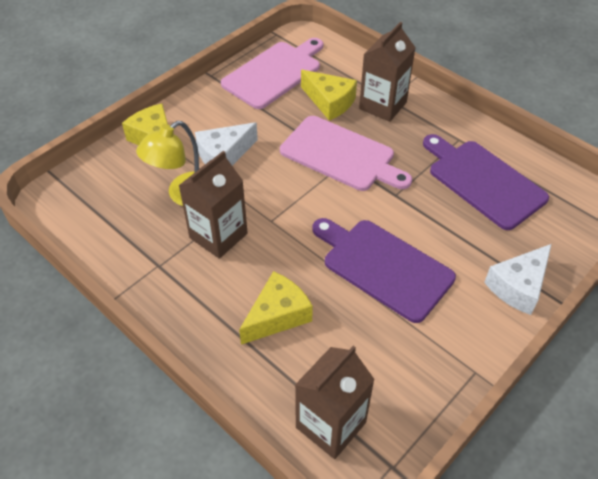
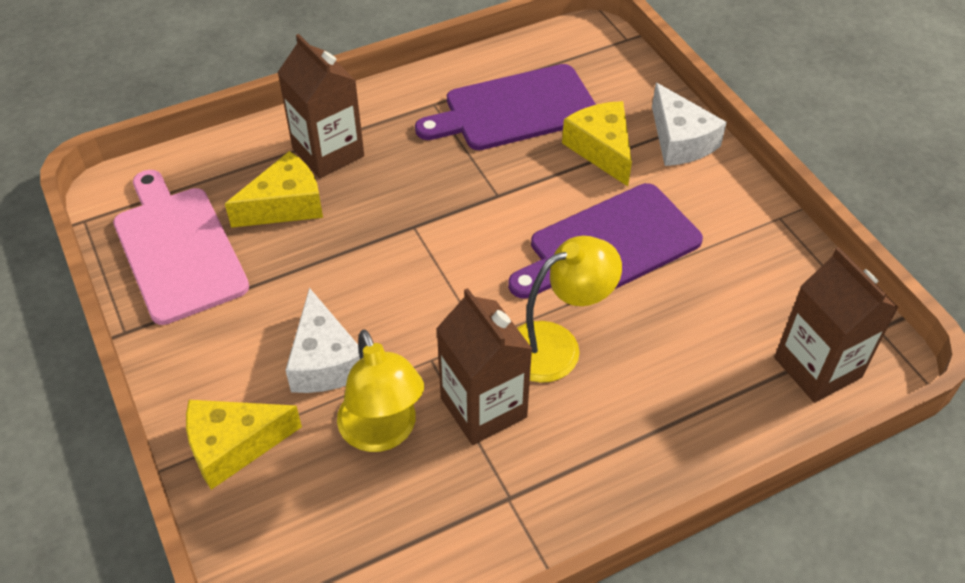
camera: 70 degrees left, 0 degrees up
yellow cheese [239,271,313,345] -> yellow cheese moved to [562,101,632,186]
pink cutting board [280,116,412,191] -> none
none -> yellow lamp [517,236,622,383]

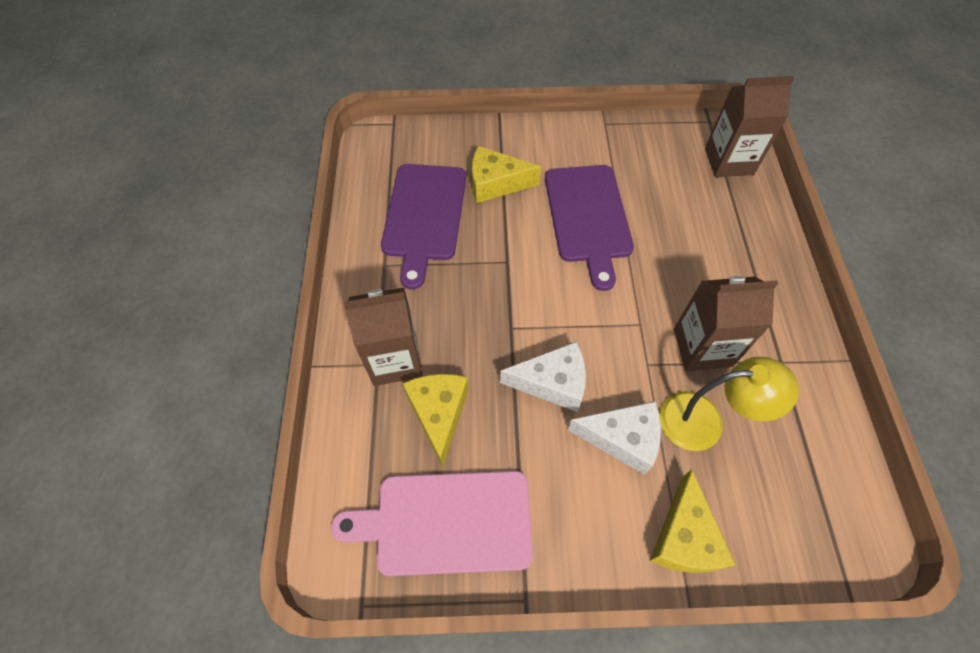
camera: 65 degrees left, 10 degrees up
yellow lamp [517,236,622,383] -> none
white cheese [652,83,727,166] -> white cheese moved to [500,341,586,412]

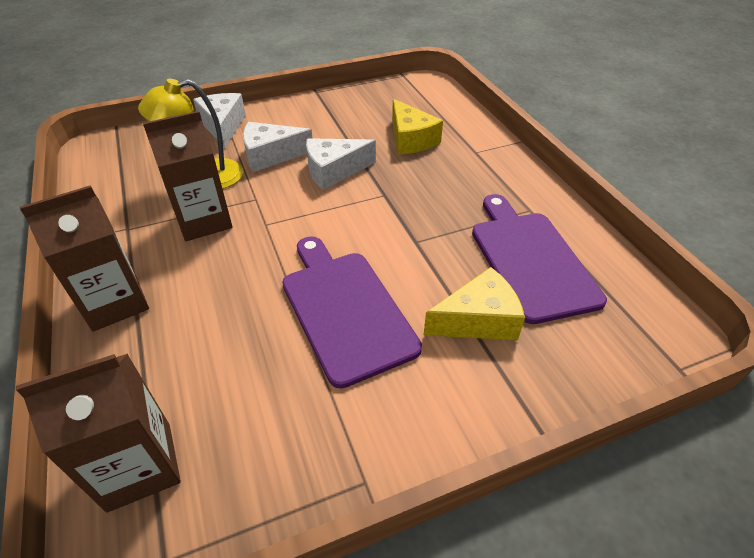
camera: 160 degrees right, 15 degrees down
pink cutting board [331,471,533,576] -> none
brown carton [344,288,423,386] -> brown carton moved to [20,185,149,331]
yellow cheese [650,469,736,573] -> white cheese [193,93,246,148]

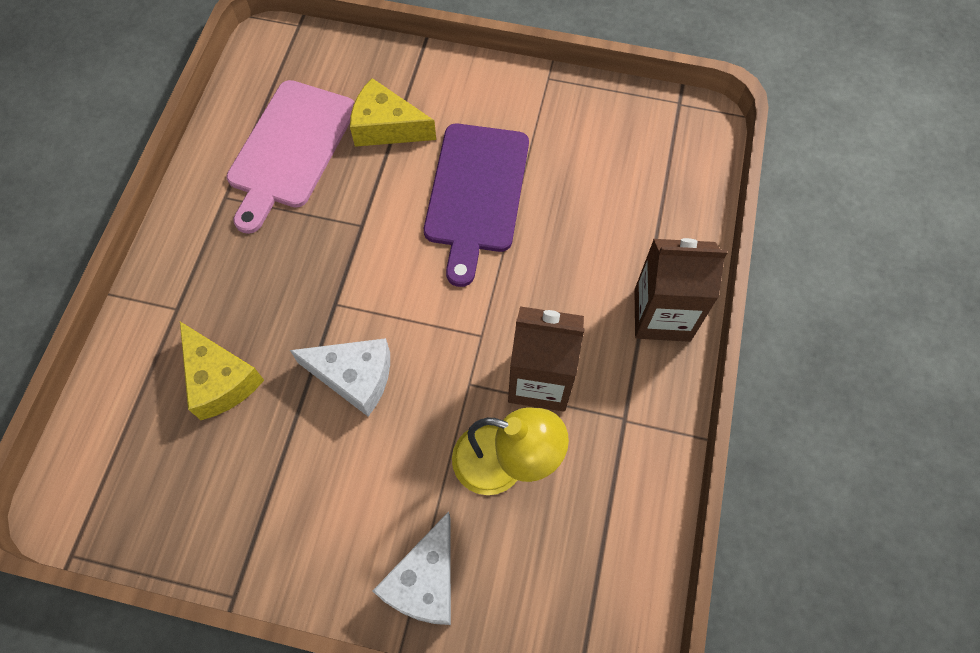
camera: 145 degrees left, 20 degrees up
brown carton [16,354,181,512] -> none
white cheese [243,122,313,172] -> none
yellow cheese [392,99,443,155] -> yellow cheese turned 135 degrees clockwise [180,322,264,420]
purple cutting board [472,194,607,324] -> pink cutting board [226,80,355,234]

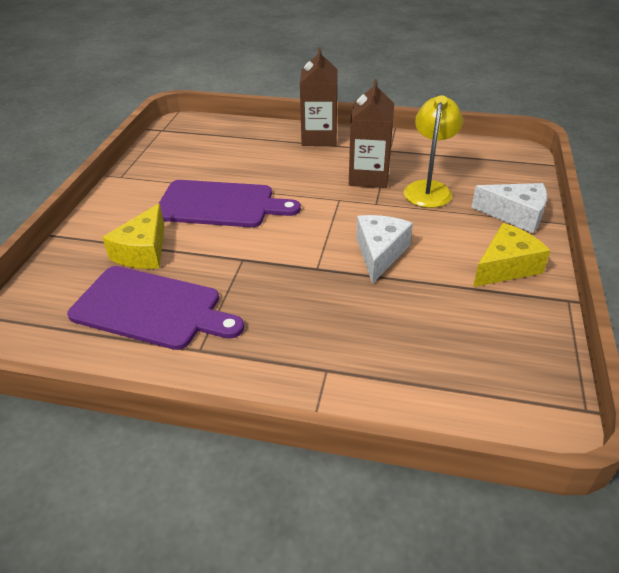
camera: 90 degrees left, 25 degrees down
yellow cheese [180,322,264,420] -> yellow cheese moved to [473,223,551,287]
pink cutting board [226,80,355,234] -> purple cutting board [67,266,244,350]

